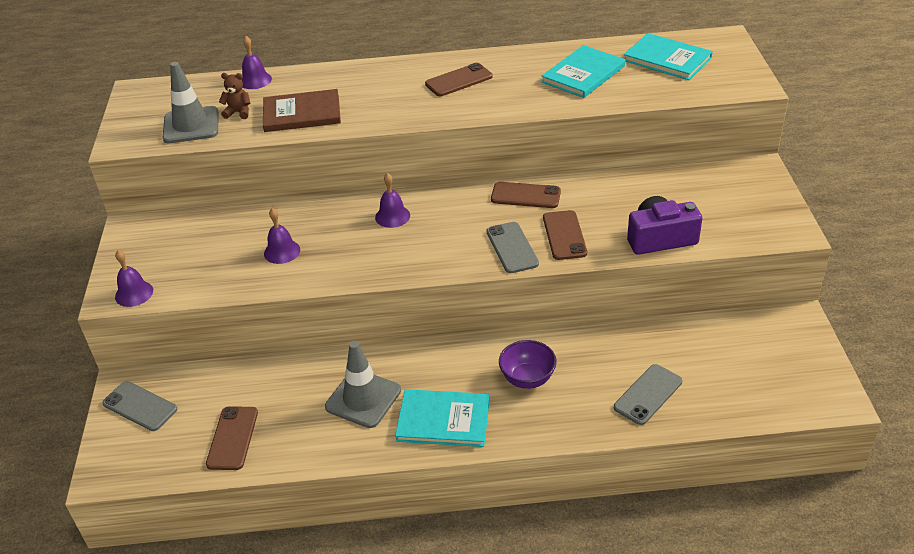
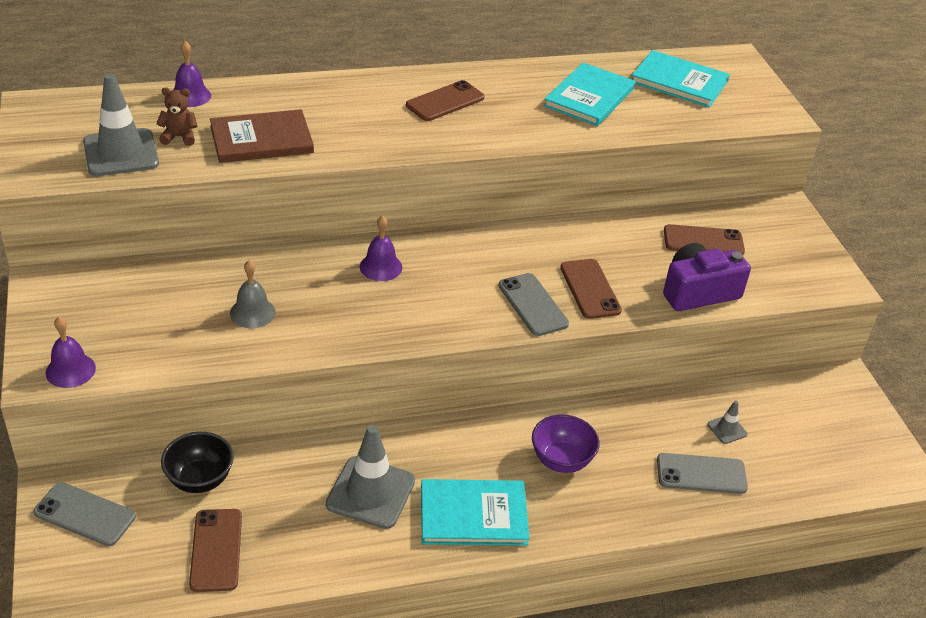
camera: 15 degrees left, 0 degrees up
purple bell [264,208,300,264] -> grey bell [230,260,276,328]
brown phone [491,182,561,208] -> brown phone moved to [664,224,745,255]
grey phone [614,364,682,425] -> grey phone turned 60 degrees clockwise [657,453,748,494]
none -> black bowl [161,432,234,493]
none -> grey traffic cone [708,401,747,444]

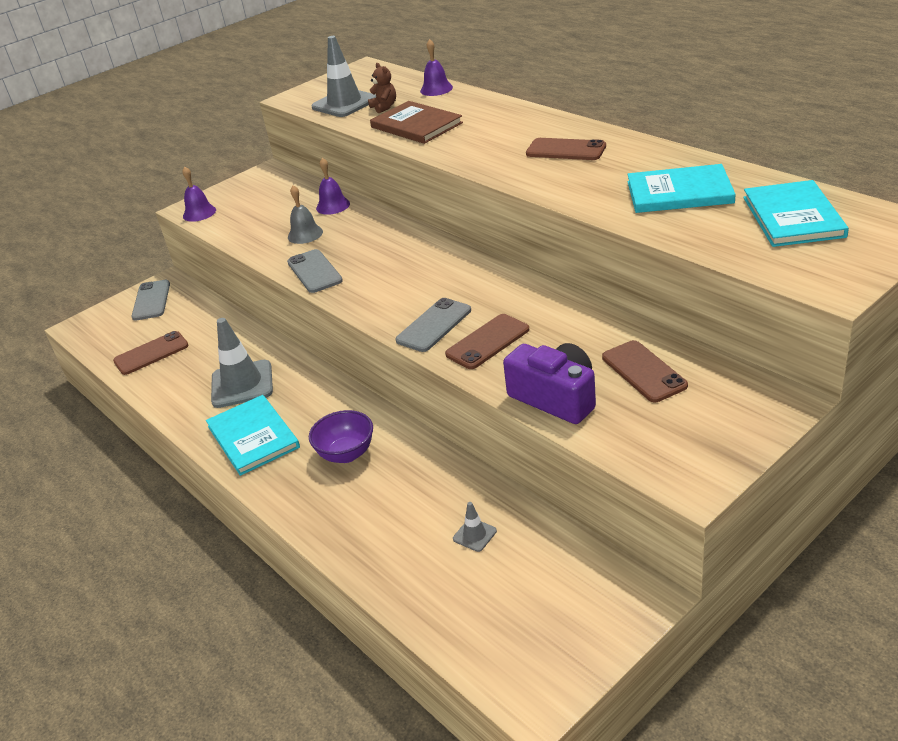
camera: 70 degrees right, 5 degrees down
black bowl [161,432,234,493] -> none
purple bell [360,215,402,281] -> purple bell moved to [316,158,350,215]
grey phone [657,453,748,494] -> grey phone moved to [287,249,343,293]

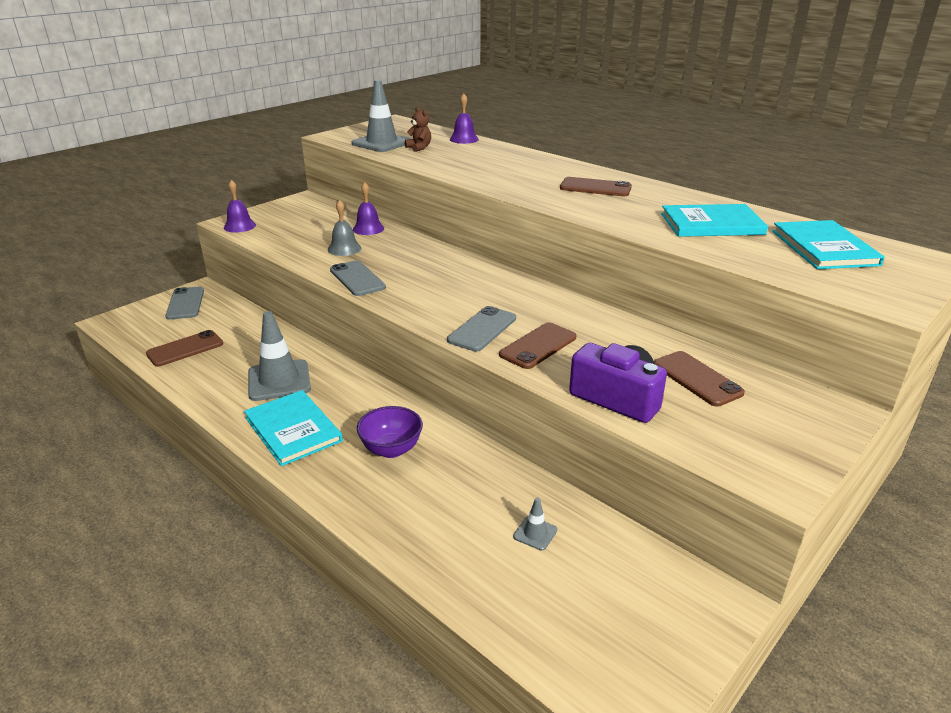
camera: 10 degrees left, 5 degrees down
brown book [370,101,463,144] -> none

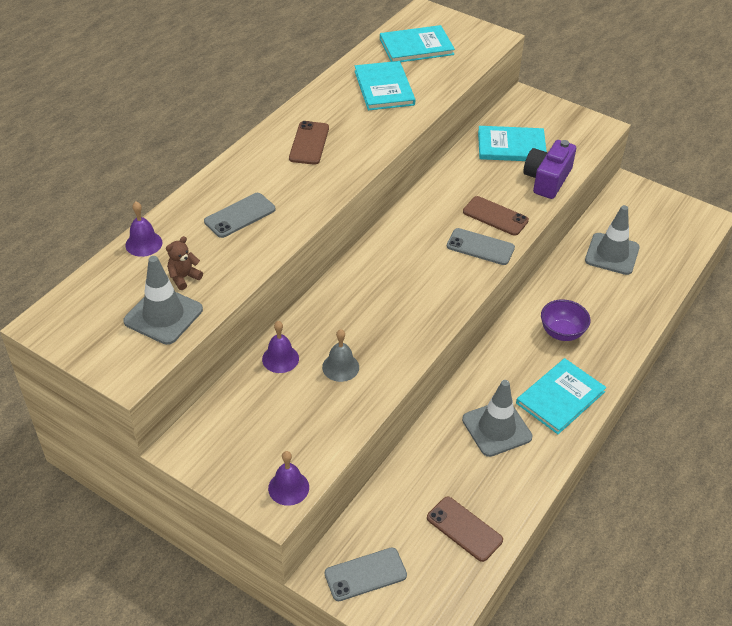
camera: 100 degrees left, 15 degrees up
grey phone [330,260,386,296] -> grey phone moved to [204,193,276,238]
grey traffic cone [513,497,557,551] -> grey traffic cone [585,205,640,275], size x2.20
brown phone [654,351,745,407] -> turquoise book [478,126,547,161]

